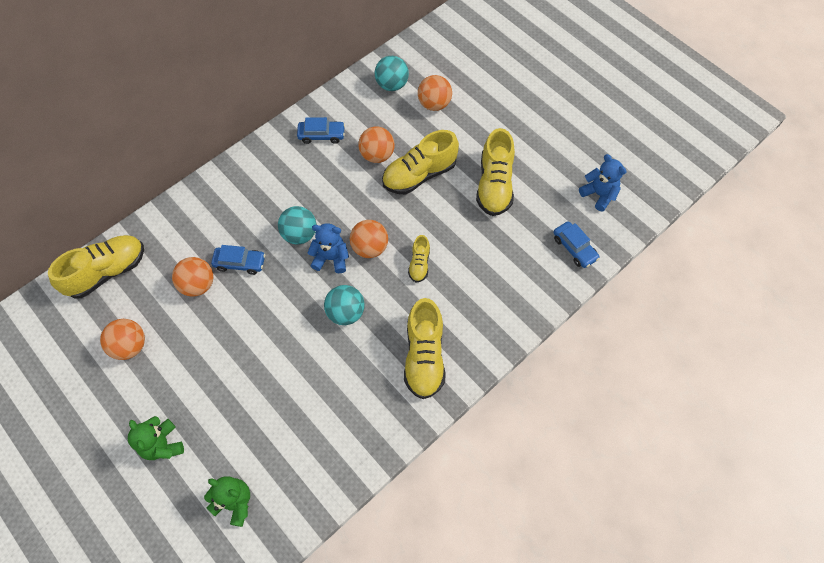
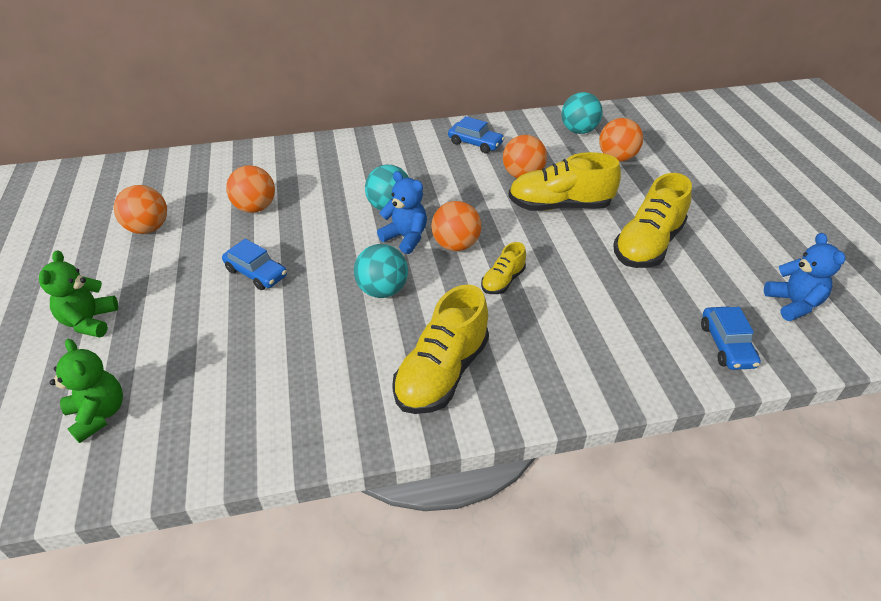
camera: 30 degrees right, 20 degrees down
yellow shoe [48,235,144,298] -> none
blue car [211,245,265,275] -> blue car moved to [222,239,287,290]

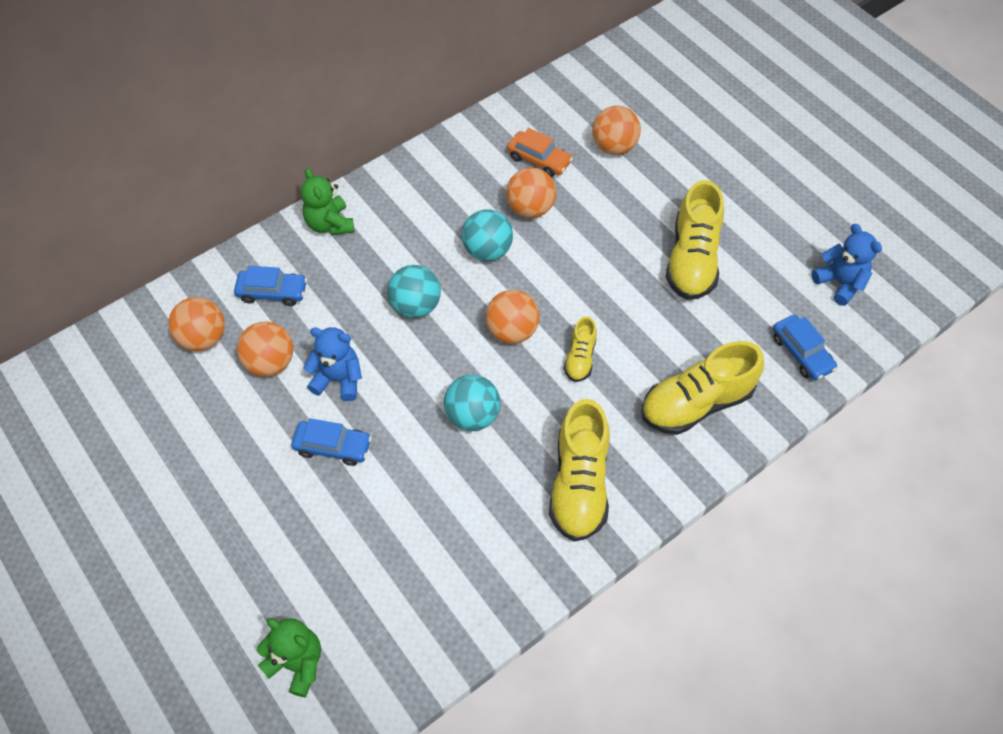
camera: 25 degrees left, 15 degrees up
green teddy bear [39,250,118,337] -> green teddy bear moved to [301,168,354,235]
orange ball [114,185,167,234] -> orange ball moved to [168,297,225,351]
blue teddy bear [377,171,427,254] -> blue teddy bear moved to [304,327,362,401]
blue car [448,116,504,153] -> blue car moved to [234,266,307,306]
yellow shoe [508,152,621,211] -> yellow shoe moved to [641,341,764,435]
turquoise ball [562,92,603,134] -> turquoise ball moved to [462,209,513,261]
none -> orange car [507,128,573,177]

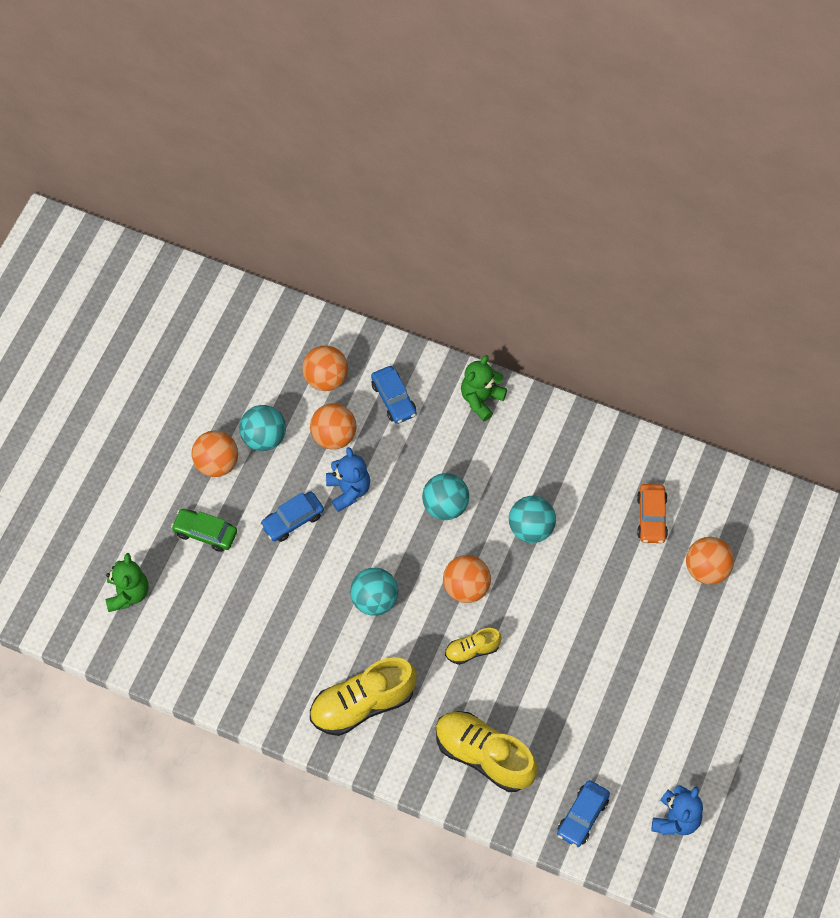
camera: 60 degrees right, 5 degrees up
blue car [292,418,372,466] -> blue car turned 75 degrees clockwise [260,491,324,542]
orange ball [506,167,556,218] -> orange ball moved to [192,430,238,477]
yellow shoe [666,180,724,300] -> none
none -> green car [171,509,237,552]
none -> turquoise ball [239,405,286,451]

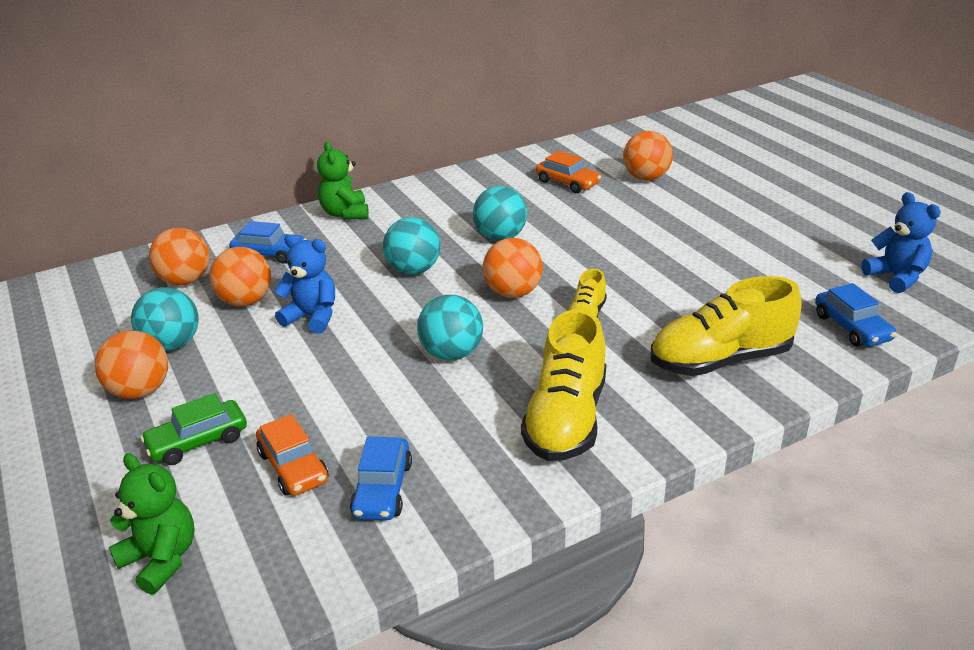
camera: 50 degrees left, 30 degrees down
blue car [260,491,324,542] -> blue car moved to [350,437,412,520]
none -> orange car [256,414,329,496]

